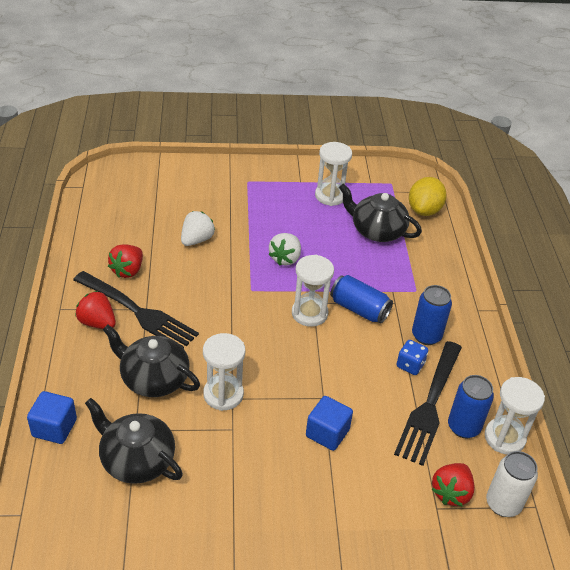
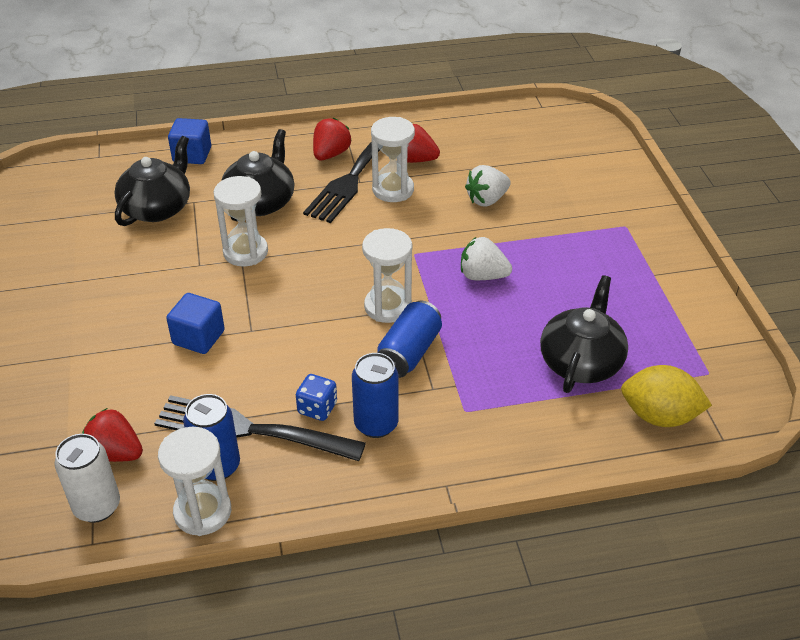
camera: 85 degrees right, 0 degrees up
white strawberry [181,211,215,246] -> white strawberry turned 120 degrees clockwise [465,165,511,207]
white hourglass [315,142,352,206] -> white hourglass moved to [371,117,415,202]

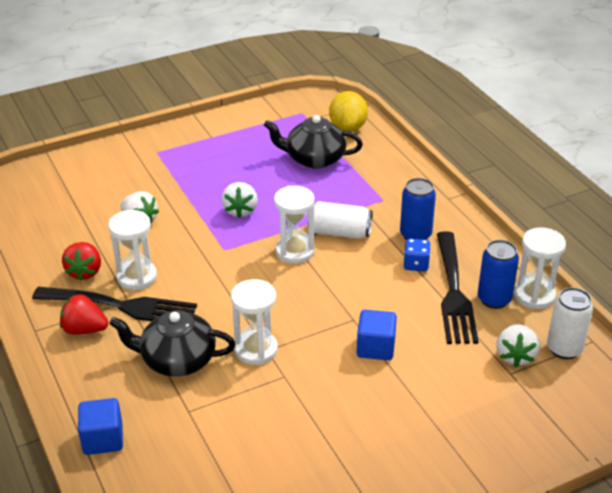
camera: 105 degrees left, 5 degrees down
red strawberry [82,408,143,462] -> white strawberry [496,324,540,367]
black teapot [114,136,190,226] -> none
blue can [377,301,442,378] -> white can [314,201,373,239]

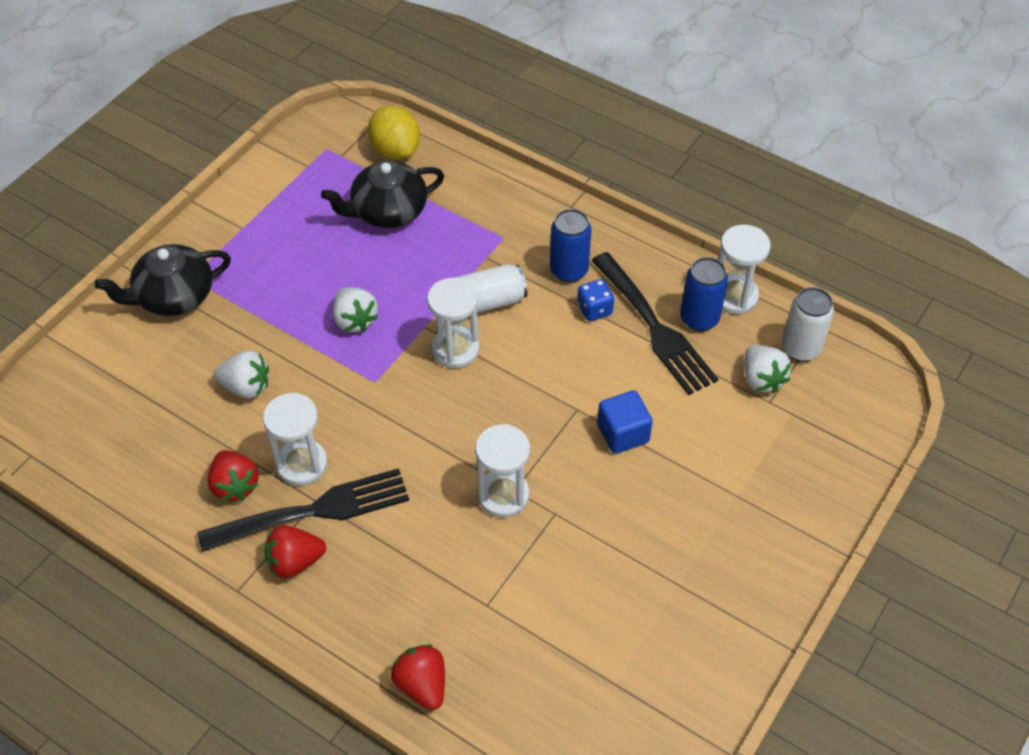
camera: 30 degrees left, 15 degrees up
blue cube [78,398,123,455] -> red strawberry [391,644,445,710]
black teapot [109,310,235,377] -> black teapot moved to [95,244,231,316]

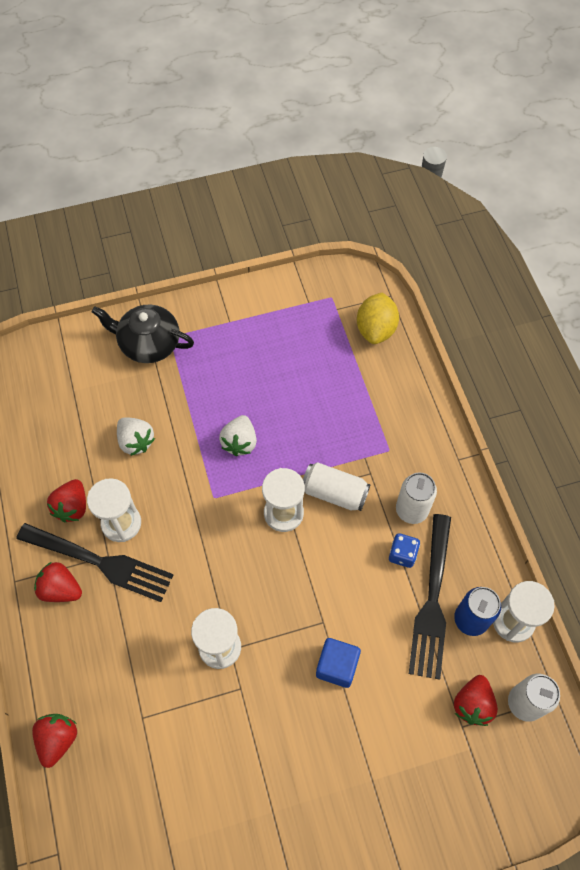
camera: 40 degrees right, 10 degrees up
black teapot [321,161,444,228] -> none
blue can [550,209,591,283] -> white can [396,473,437,524]
white strawberry [744,345,792,393] -> red strawberry [454,675,498,726]

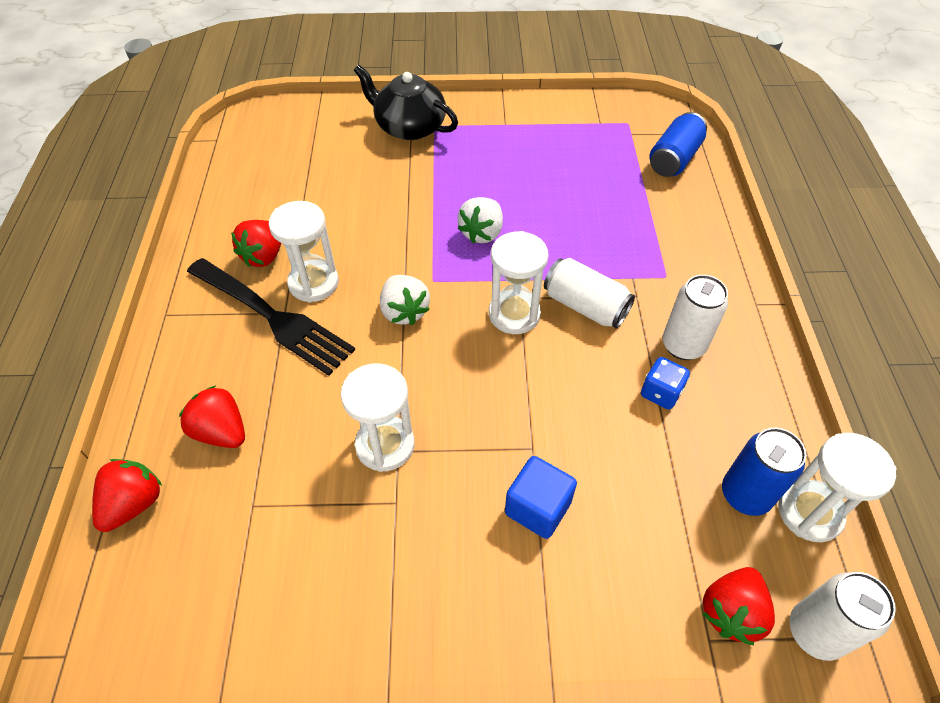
camera: 15 degrees right, 10 degrees down
red strawberry [34,562,82,602] -> red strawberry moved to [179,386,245,448]
white strawberry [117,417,155,456] -> white strawberry moved to [380,275,430,325]
yellow lemon [357,293,399,344] -> blue can [650,112,707,177]
black fork [409,514,451,680] -> none

